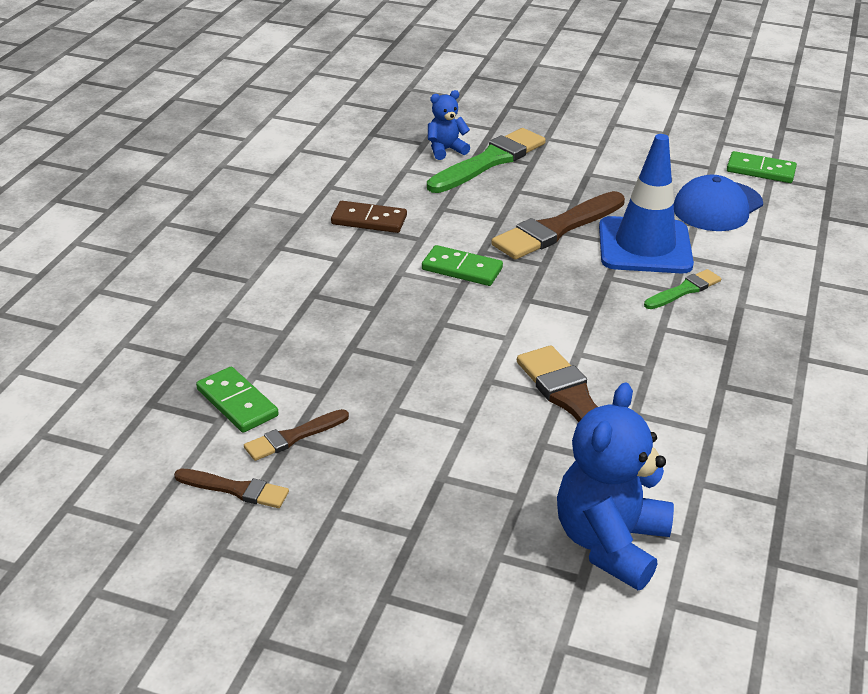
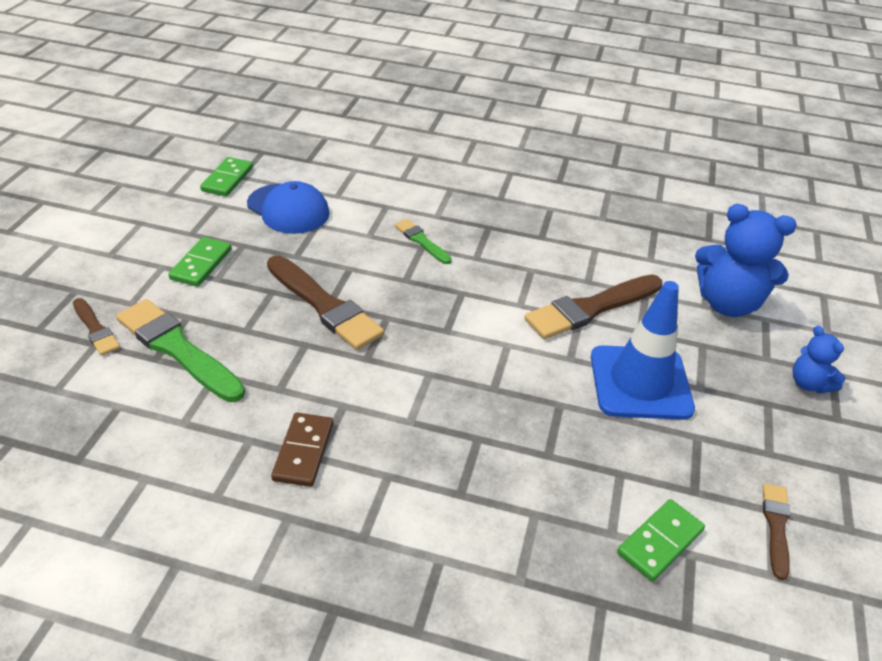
camera: 95 degrees left, 5 degrees up
brown brush [244,409,349,461] -> brown brush moved to [73,298,120,356]
green domino [422,245,503,286] -> green domino moved to [168,237,232,287]
blue teddy bear [428,90,470,160] -> blue teddy bear moved to [793,326,845,393]
blue traffic cone [599,134,694,273] -> blue traffic cone moved to [591,281,695,420]

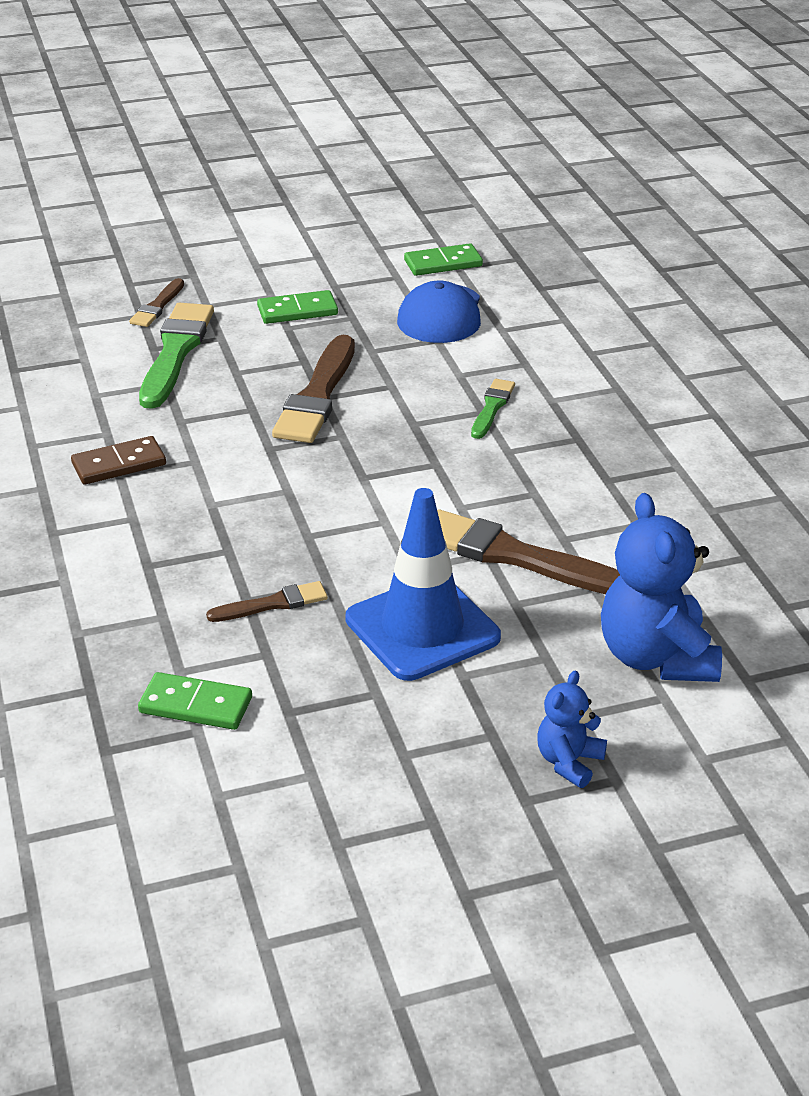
camera: 60 degrees right, 5 degrees down
brown brush [763,483,790,580] -> brown brush moved to [206,581,328,622]

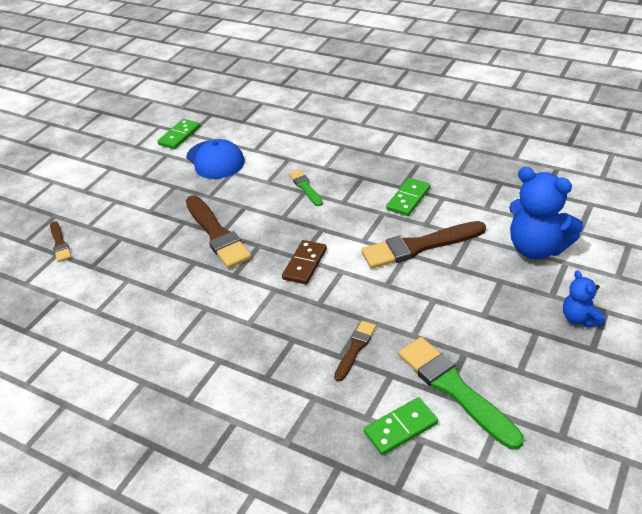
camera: 40 degrees left, 5 degrees up
brown domino [71,436,166,484] -> brown domino moved to [282,240,327,284]
green brush [139,303,214,409] -> green brush moved to [398,337,524,450]
green domino [257,290,338,324] -> green domino moved to [386,178,431,216]
blue traffic cone [345,488,501,681] -> none

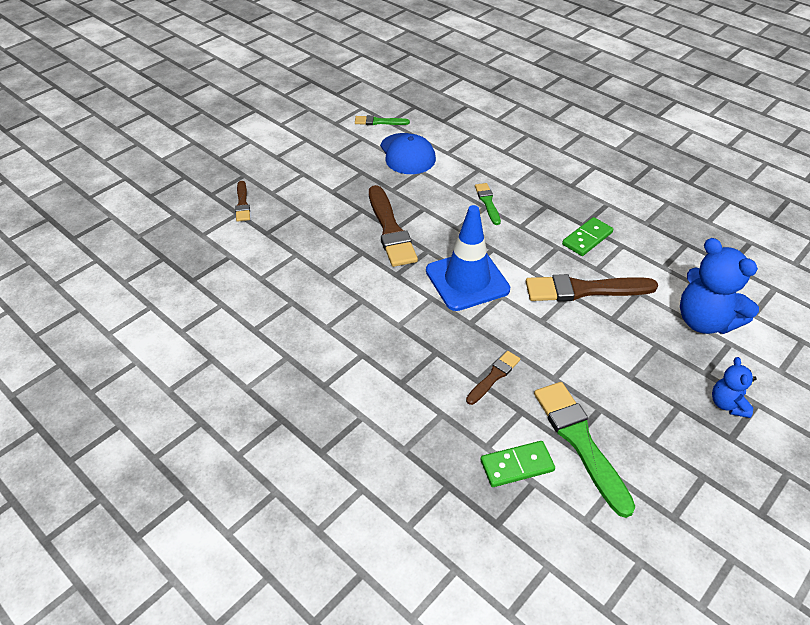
camera: 10 degrees right, 5 degrees up
green domino [157,119,200,149] -> green brush [355,115,410,125]
brown domino [282,240,327,284] -> blue traffic cone [426,205,510,311]

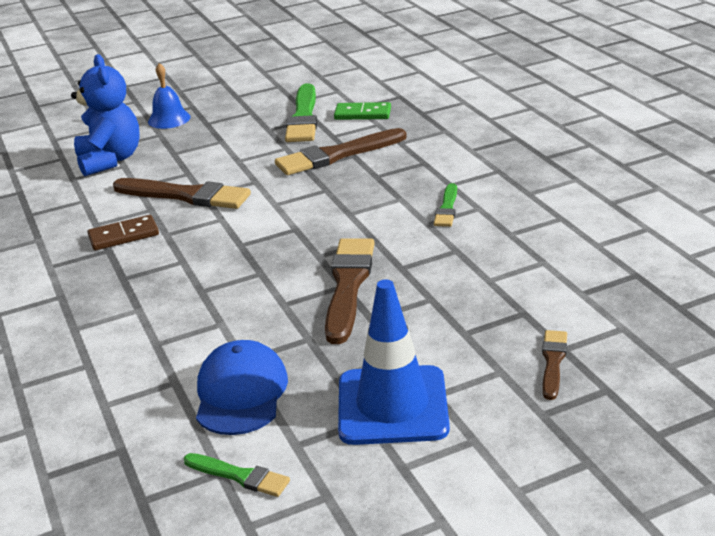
camera: 155 degrees left, 15 degrees down
blue traffic cone [426,205,510,311] -> blue traffic cone moved to [338,279,450,445]
brown brush [466,351,520,405] -> brown brush [275,128,407,175], size x1.88
green brush [475,183,501,225] -> green brush moved to [434,183,457,227]
green domino [562,217,613,256] -> brown domino [87,215,159,250]
blue teddy bear [712,357,757,418] -> blue bell [148,63,191,129]

